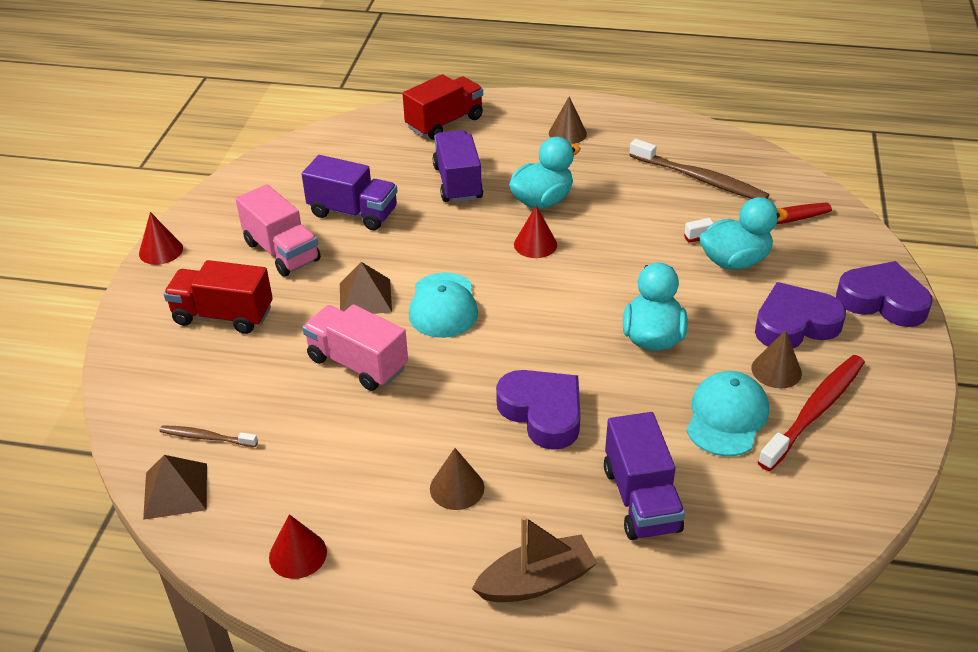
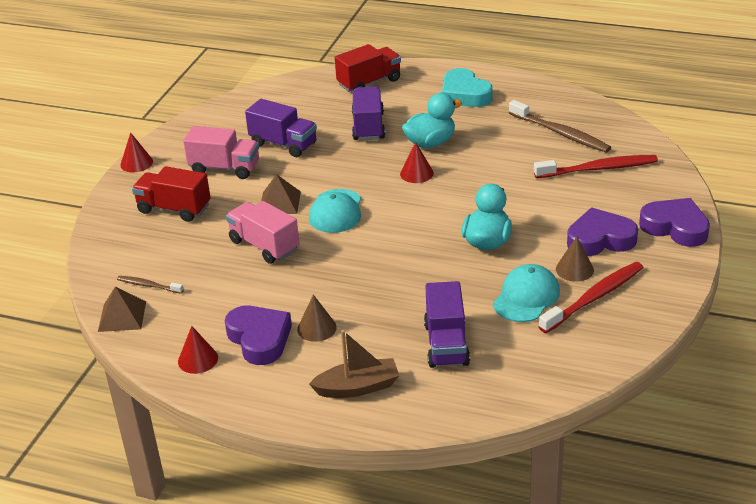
camera: 10 degrees right, 5 degrees down
pink truck [236,184,321,276] -> pink truck turned 45 degrees counterclockwise [183,126,259,179]
purple heart [496,370,581,450] -> purple heart moved to [225,306,292,365]
brown cone [549,97,587,144] -> turquoise heart [442,68,493,107]
turquoise duck [699,197,788,270] -> none

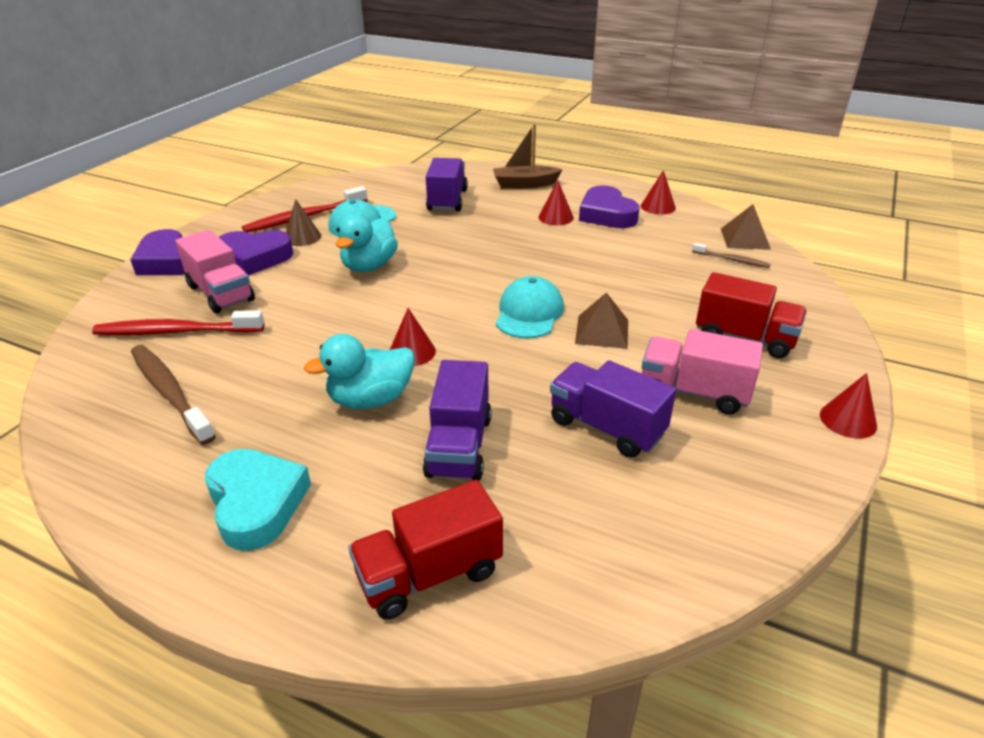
camera: 175 degrees left, 0 degrees up
pink truck [226,201,300,264] -> pink truck moved to [175,230,255,314]
brown cone [297,294,337,342] -> red cone [538,181,574,225]

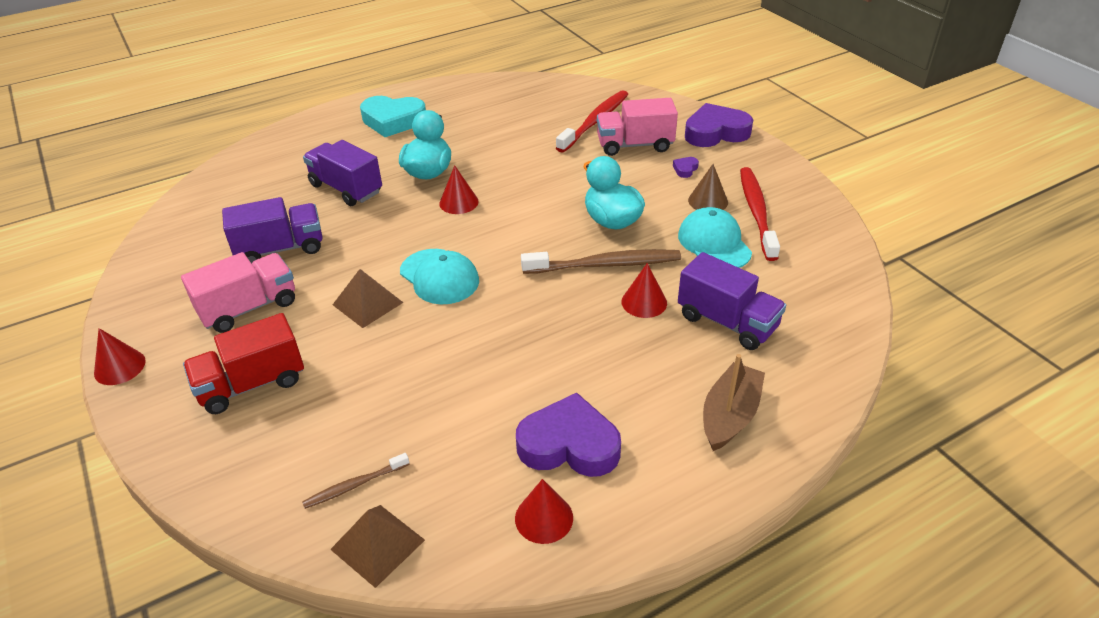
camera: 125 degrees right, 5 degrees up
brown toothbrush [131,345,216,445] -> brown toothbrush moved to [521,249,681,274]
purple heart [219,230,293,276] -> purple heart [673,157,699,178], size x0.41
red truck [348,480,503,619] -> none
red cone [538,181,574,225] -> red cone moved to [621,263,667,318]

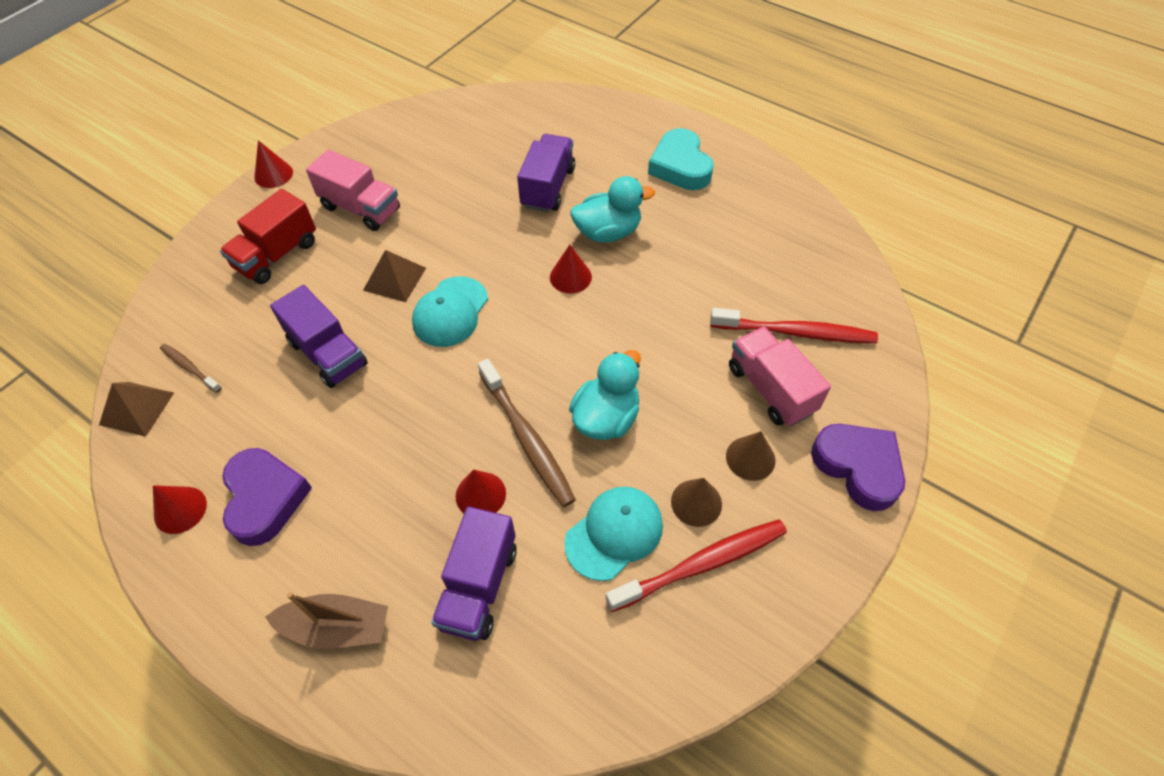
camera: 65 degrees right, 15 degrees up
red truck [183,313,304,414] -> red truck turned 90 degrees counterclockwise [220,189,316,284]
purple truck [222,197,322,264] -> purple truck moved to [270,285,368,388]
purple heart [673,157,699,178] -> brown cone [726,431,776,481]

